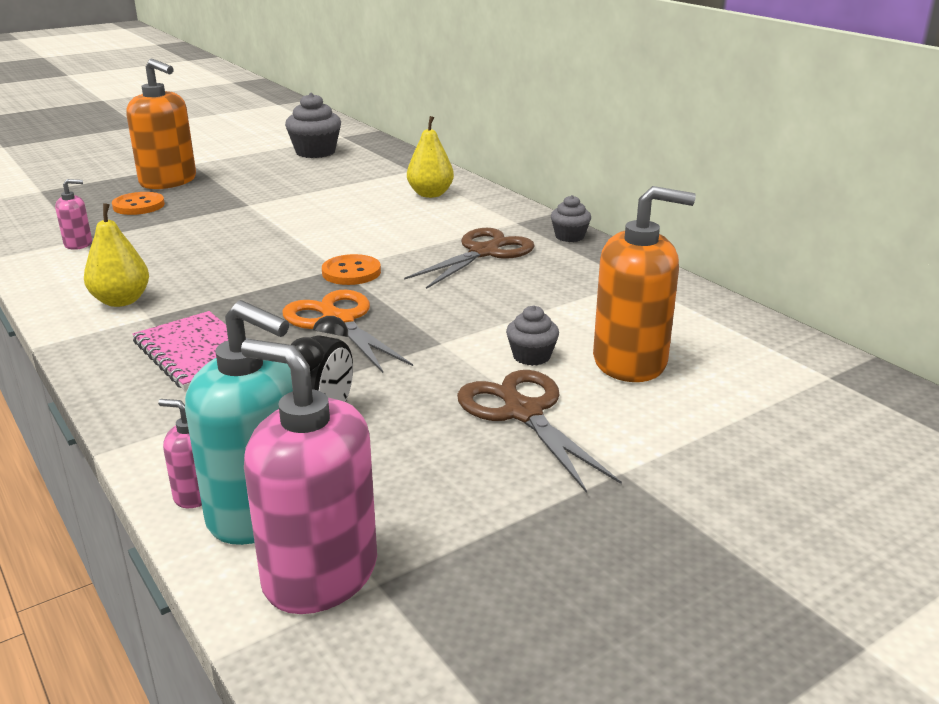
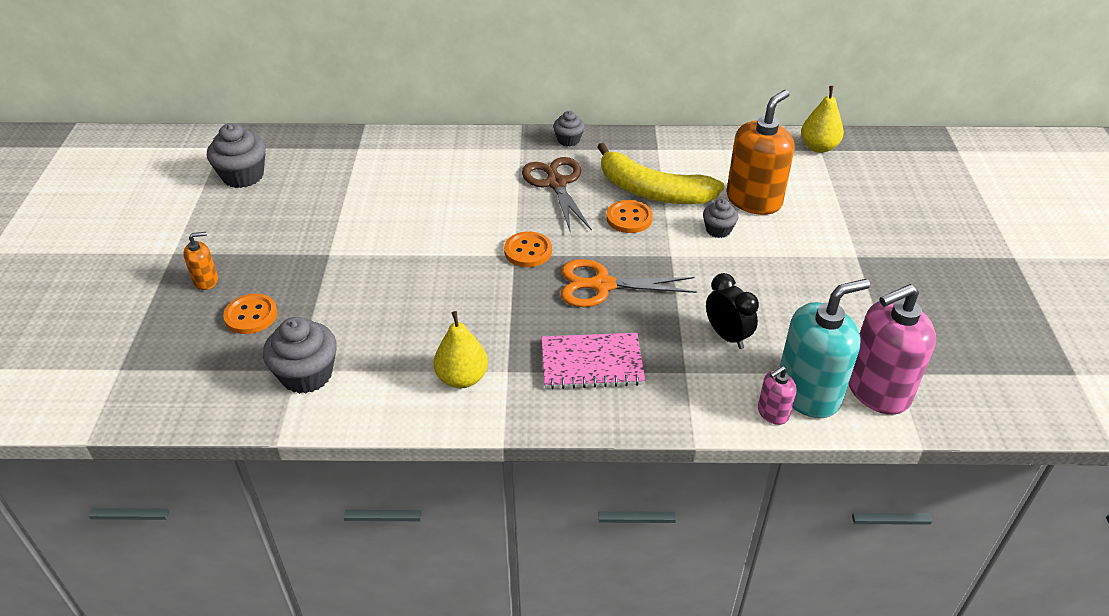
camera: 55 degrees left, 15 degrees up
pink soap dispenser [55,179,92,250] -> grey cupcake [263,317,337,394]
orange soap dispenser [126,59,196,189] -> orange soap dispenser [183,232,218,290], size x0.47
yellow pear [407,116,454,198] -> yellow pear moved to [801,86,844,153]
brown scissors [457,370,622,493] -> none
none -> yellow banana [597,143,724,204]
none -> orange button [606,200,653,233]

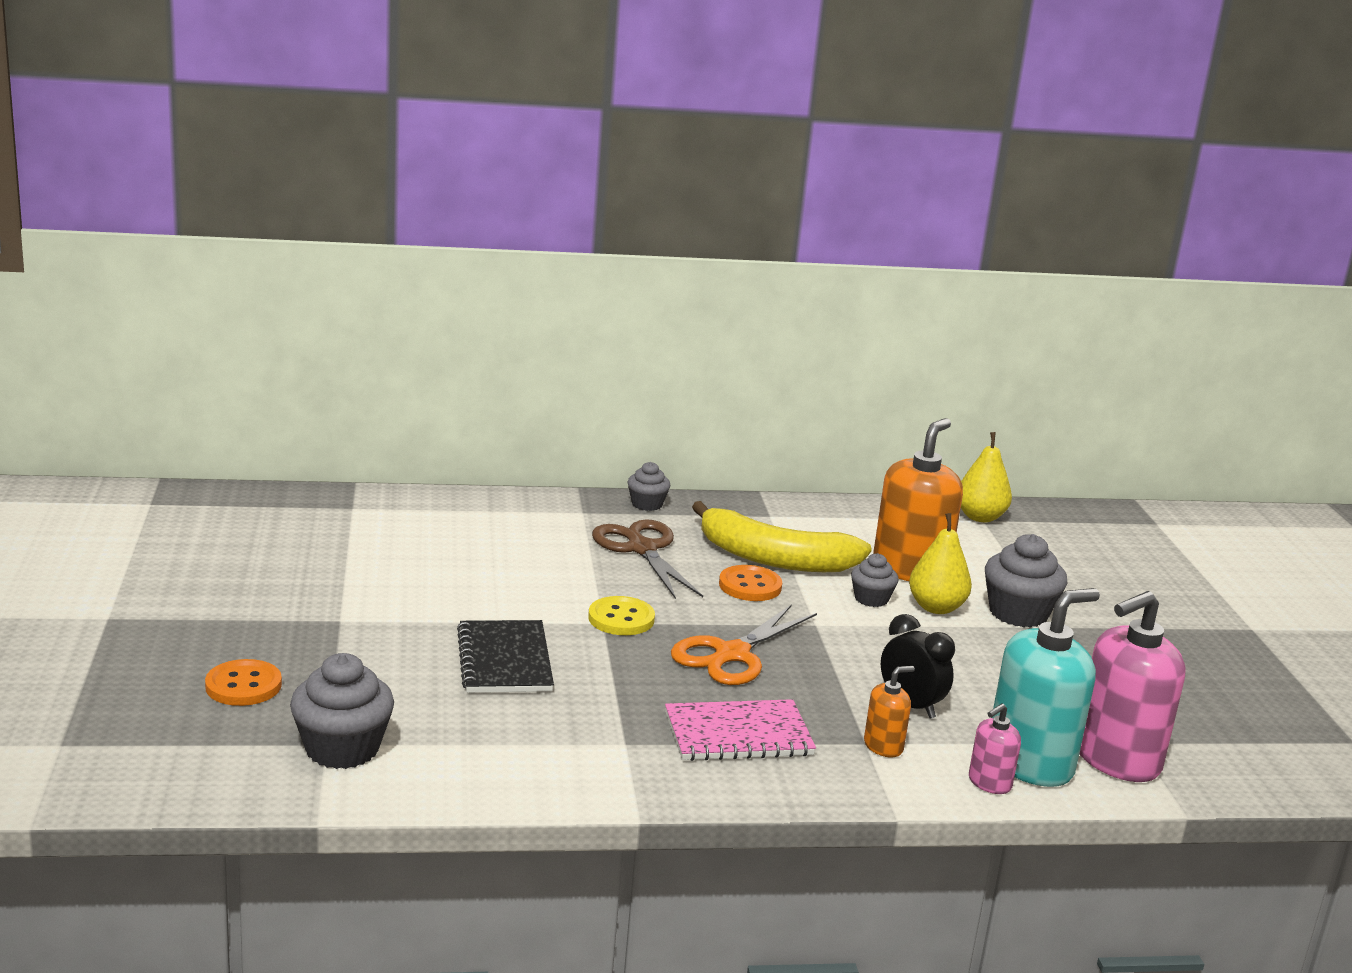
camera: 10 degrees left, 20 degrees down
orange soap dispenser [183,232,218,290] -> orange soap dispenser moved to [864,666,915,757]
grey cupcake [207,123,266,188] -> grey cupcake moved to [985,534,1067,628]
yellow pear [434,311,488,388] -> yellow pear moved to [909,513,972,614]
orange button [504,232,552,267] -> yellow button [588,596,655,635]
orange scissors [561,259,696,307] -> orange scissors turned 45 degrees counterclockwise [671,604,817,685]
none -> black notebook [457,620,554,693]

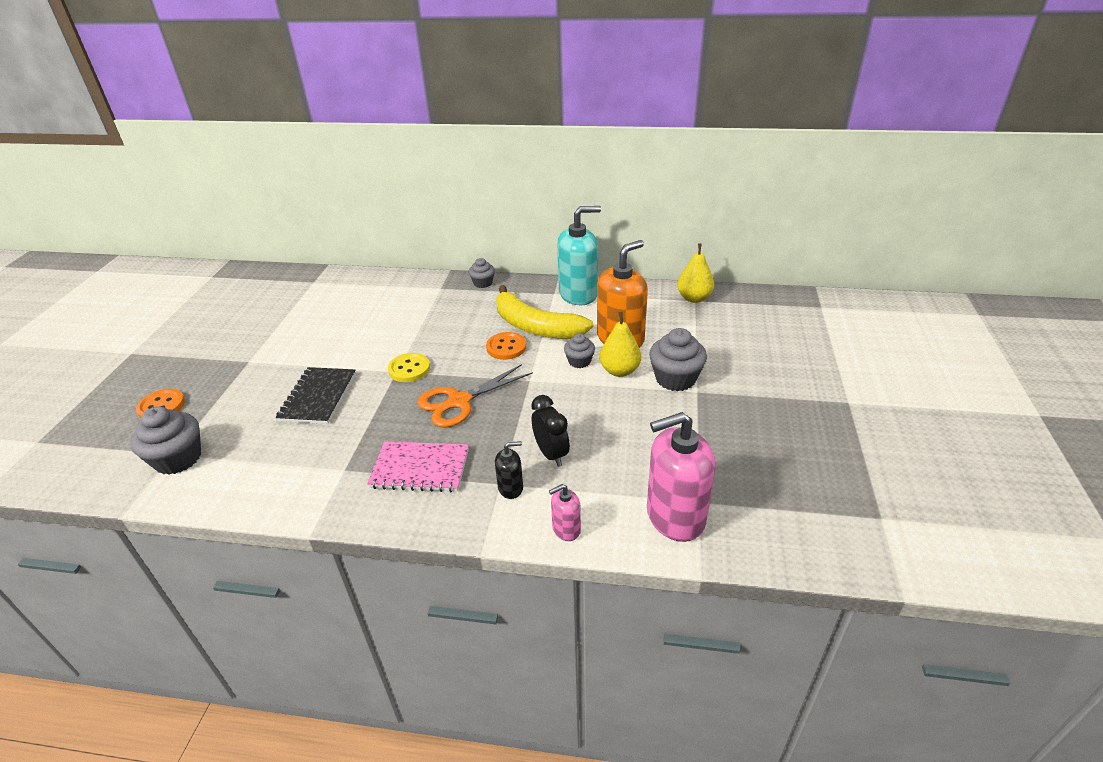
camera: 20 degrees right, 15 degrees up
brown scissors [592,519,703,599] -> none
orange soap dispenser [864,666,915,757] -> black soap dispenser [495,441,523,499]
turquoise soap dispenser [992,588,1100,787] -> turquoise soap dispenser moved to [557,206,601,305]

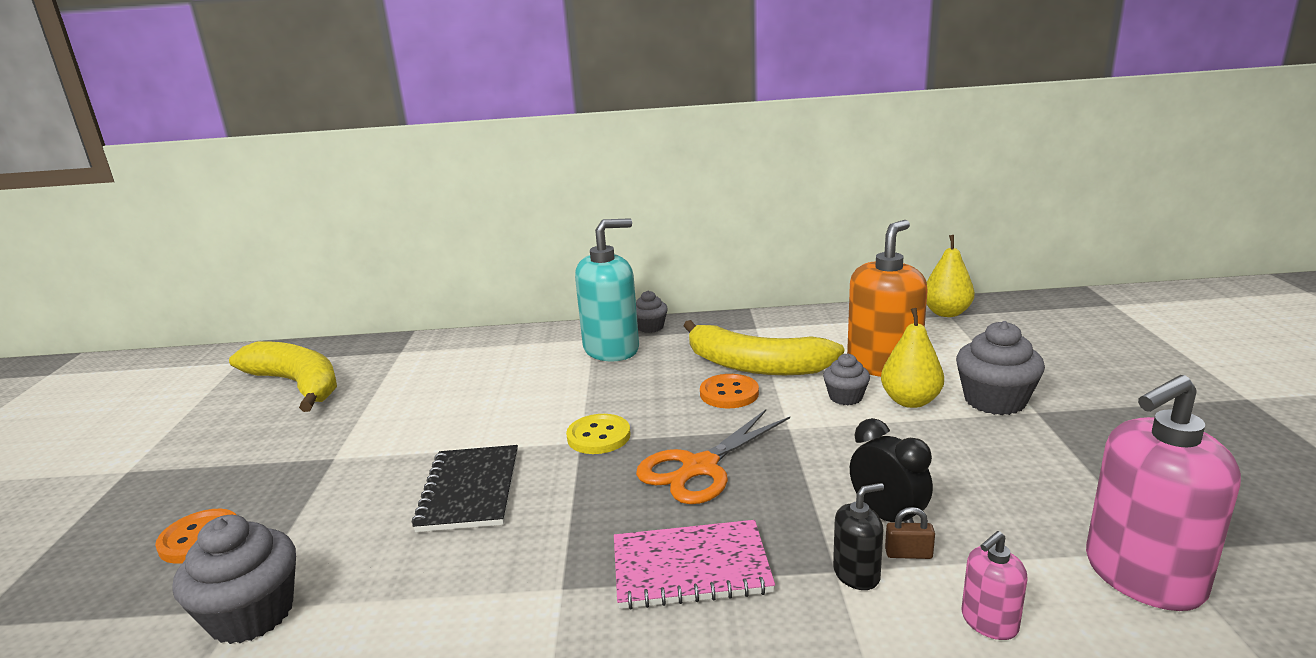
camera: 10 degrees left, 15 degrees down
turquoise soap dispenser [557,206,601,305] -> turquoise soap dispenser moved to [575,218,639,361]
none -> yellow banana [229,342,337,412]
none -> brown padlock [885,507,935,559]

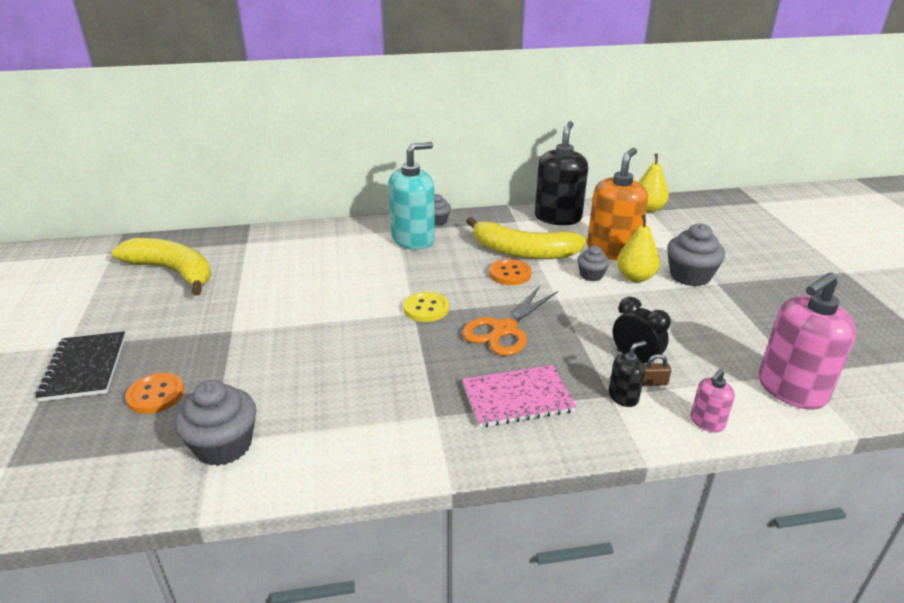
camera: 10 degrees left, 10 degrees up
black notebook [412,445,518,532] -> black notebook moved to [35,331,126,402]
none -> black soap dispenser [535,121,588,225]

